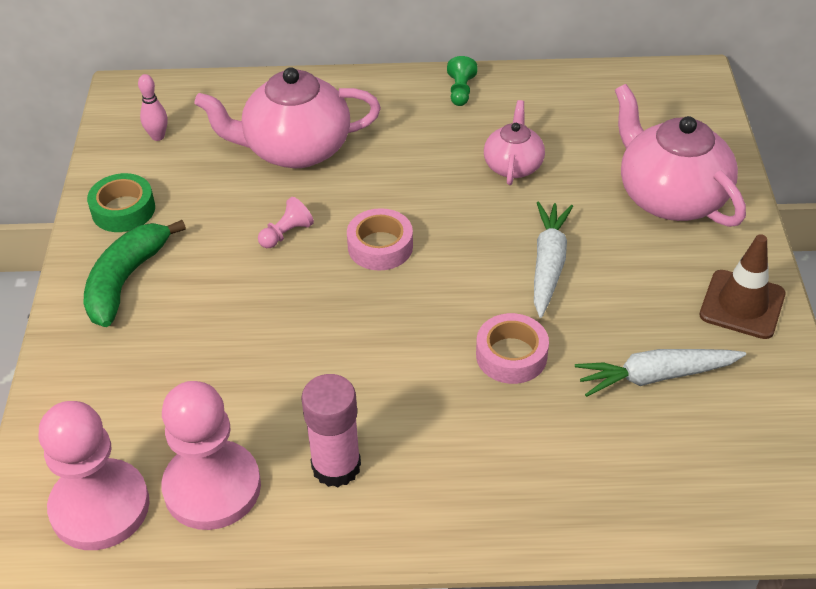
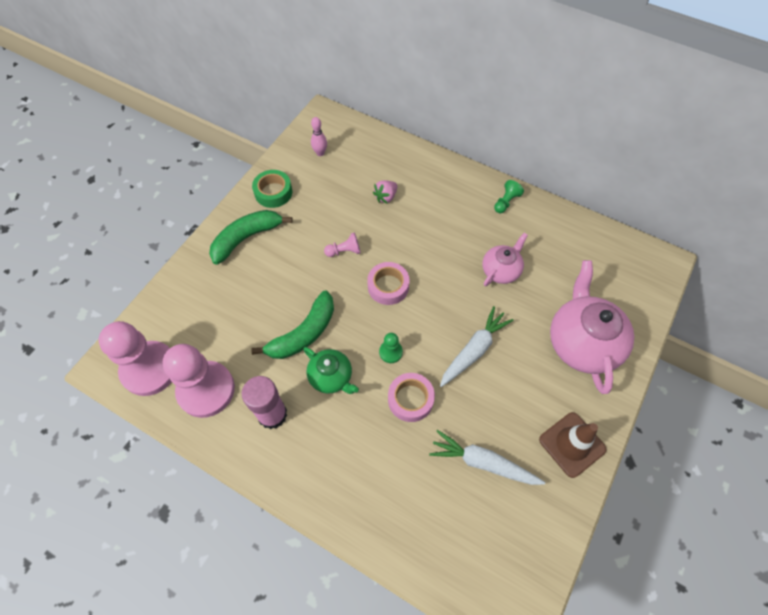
camera: 30 degrees right, 15 degrees up
pink teapot [194,67,381,168] -> pink strawberry [373,180,397,204]
none -> green banana [251,290,334,359]
none -> green teapot [303,347,359,394]
none -> green pawn [379,333,403,363]

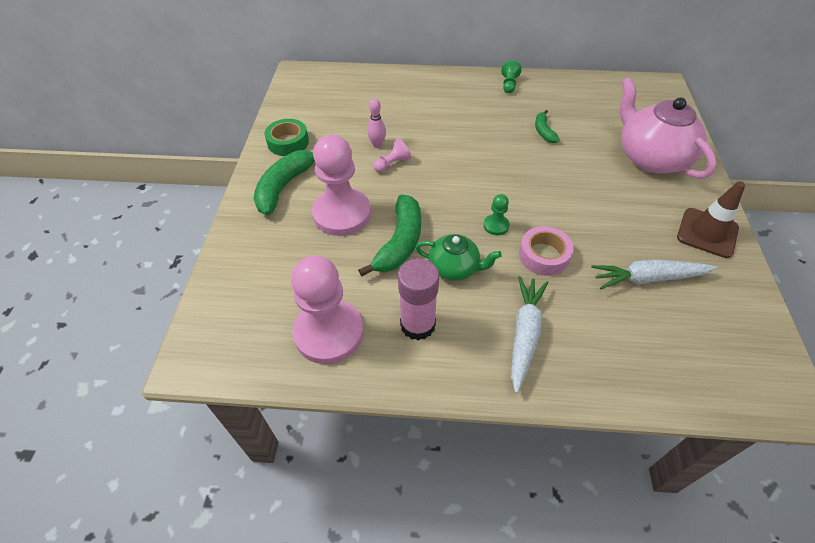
camera: 25 degrees left, 10 degrees down
pink pawn [98,321,172,396] -> pink pawn moved to [312,135,371,236]
pink bowling pin [311,117,327,156] -> pink bowling pin moved to [367,98,386,148]
pink tape [367,262,410,305] -> none
pink strawberry [373,180,397,204] -> none
white carrot [440,306,513,387] -> white carrot moved to [511,276,549,393]
pink teapot [482,233,528,286] -> green banana [535,110,560,143]

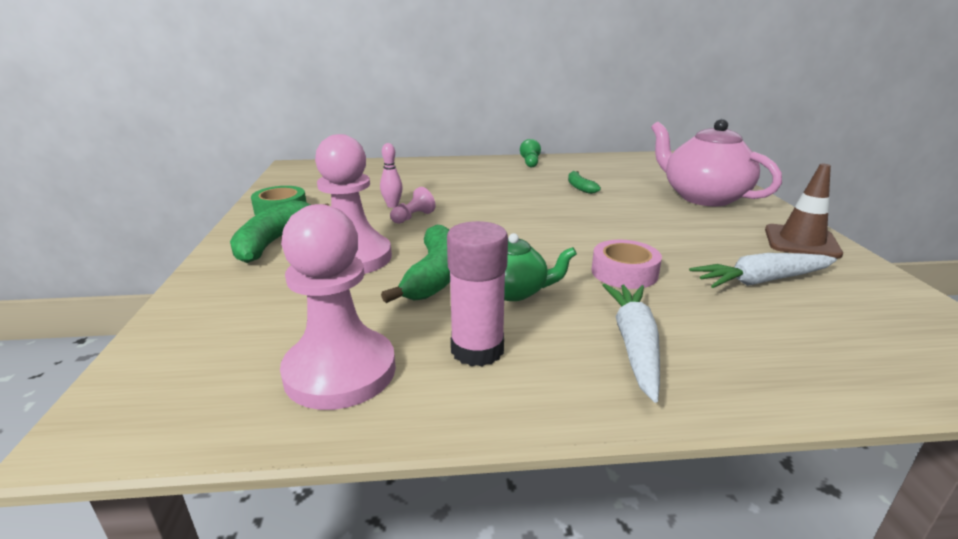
camera: 10 degrees left, 25 degrees down
green pawn [483,194,510,235] -> none

